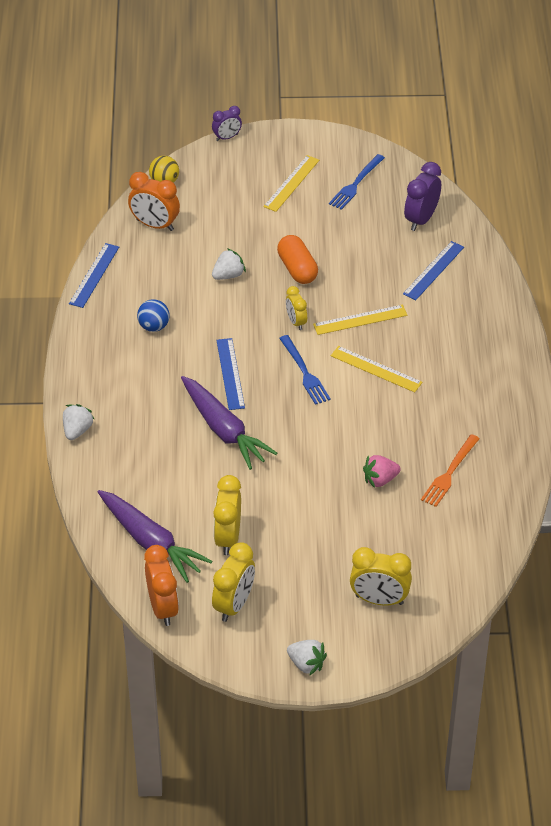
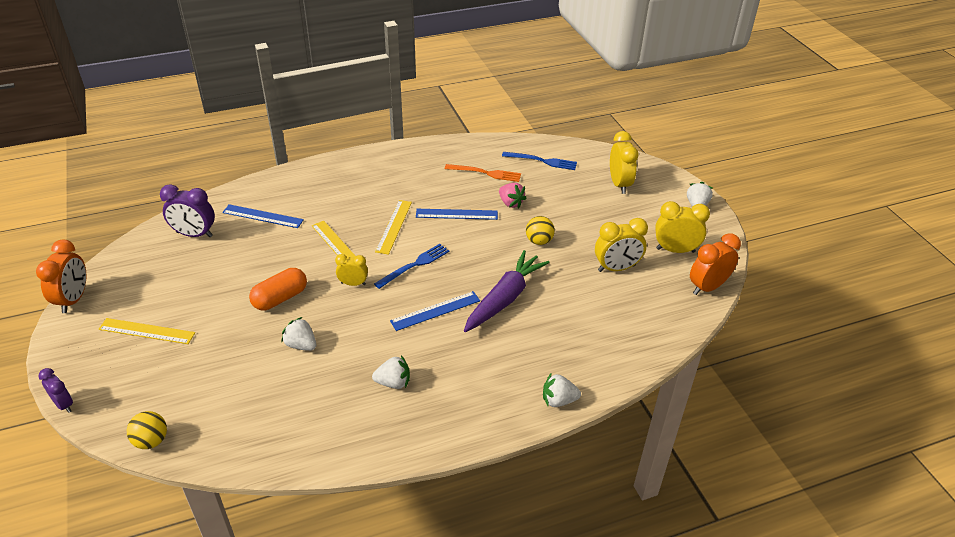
camera: 110 degrees left, 5 degrees down
blue ruler [69,243,119,308] -> blue ruler moved to [416,209,498,220]
purple carrot [98,490,212,583] -> none
orange clock [128,172,180,231] -> orange clock moved to [36,240,86,313]
blue ball [137,299,170,332] -> white strawberry [372,355,410,389]
yellow clock [286,286,307,330] -> yellow clock turned 135 degrees counterclockwise [335,254,368,286]
blue fork [329,154,385,210] -> blue fork moved to [502,152,577,170]
none -> yellow ball [526,216,555,245]

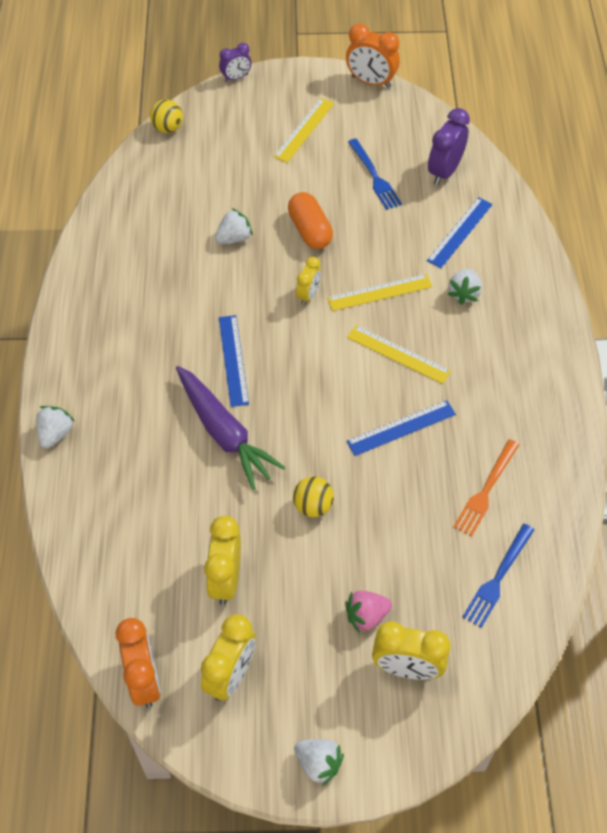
camera: 110 degrees right, 15 degrees up
white strawberry [372,355,410,389] -> white strawberry moved to [448,269,482,305]
blue fork [374,244,449,289] -> blue fork moved to [348,139,402,210]
blue ruler [416,209,498,220] -> blue ruler turned 45 degrees clockwise [346,400,456,456]
pink strawberry [499,183,526,208] -> pink strawberry moved to [345,591,392,633]

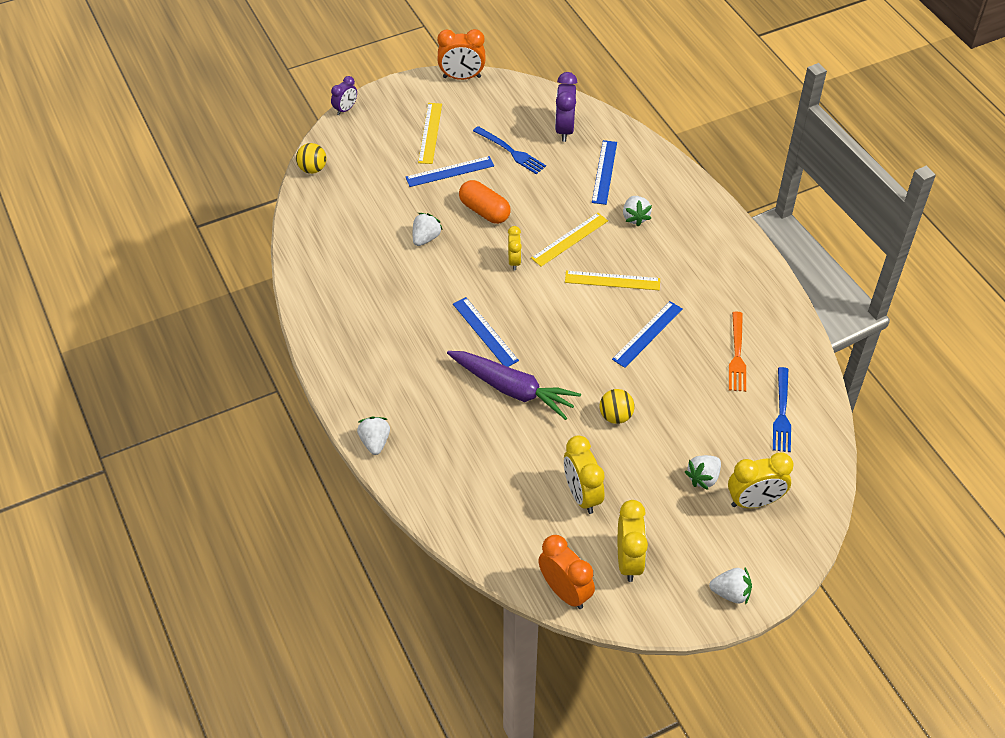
camera: 25 degrees left, 5 degrees down
pink strawberry [345,591,392,633] -> white strawberry [685,455,721,490]
none -> blue ruler [406,156,494,187]

